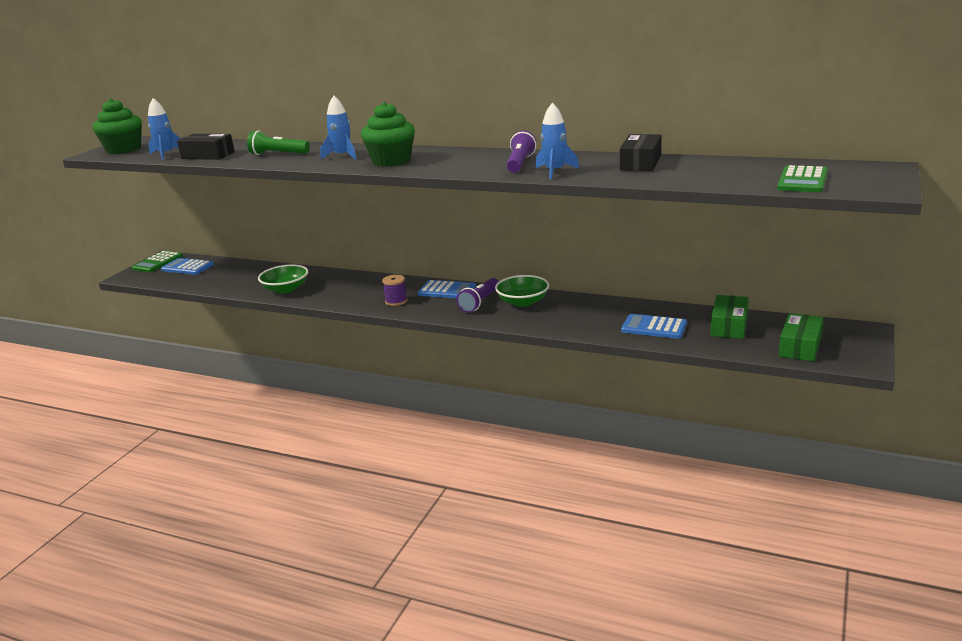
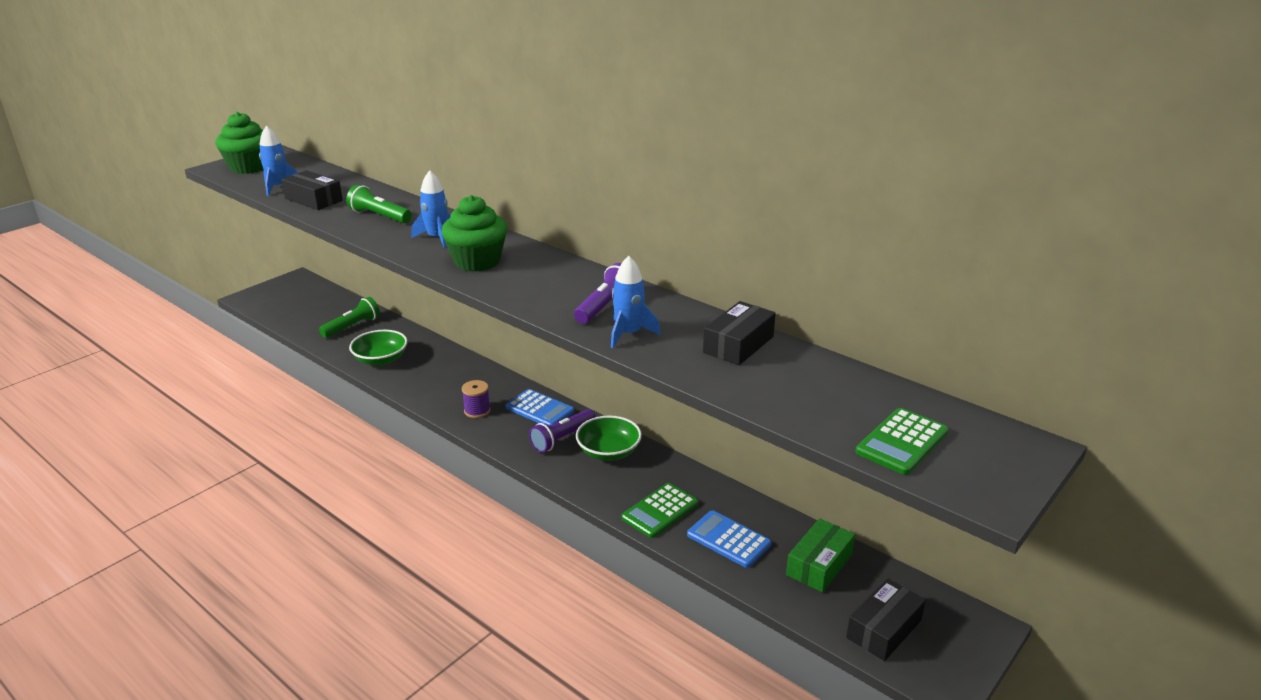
camera: 15 degrees right, 5 degrees up
green calculator [131,251,183,272] -> green calculator moved to [621,483,699,538]
blue calculator [161,258,214,275] -> none
green box [779,313,824,362] -> black box [846,578,926,661]
none -> green flashlight [319,297,380,338]

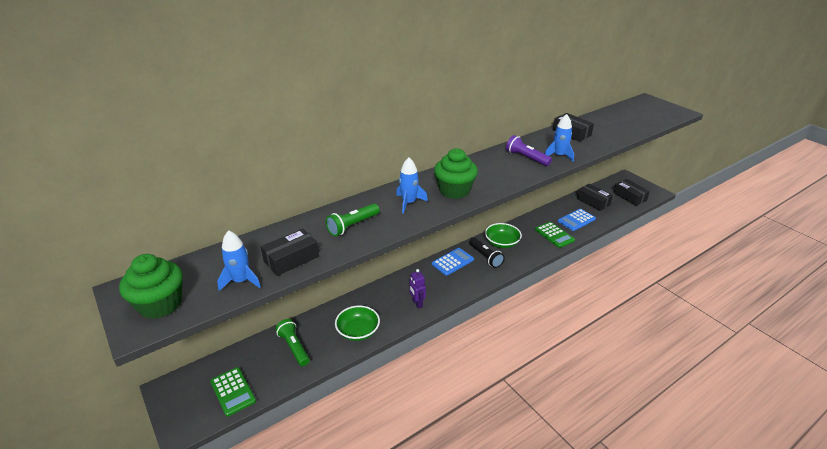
camera: 75 degrees left, 5 degrees up
purple spool [462,380,490,418] -> none
purple flashlight [529,409,596,453] -> black flashlight [469,238,505,268]
green box [786,518,855,592] -> black box [577,184,613,211]
green calculator [855,408,948,475] -> green calculator moved to [210,367,256,416]
none -> purple robot [409,269,426,309]

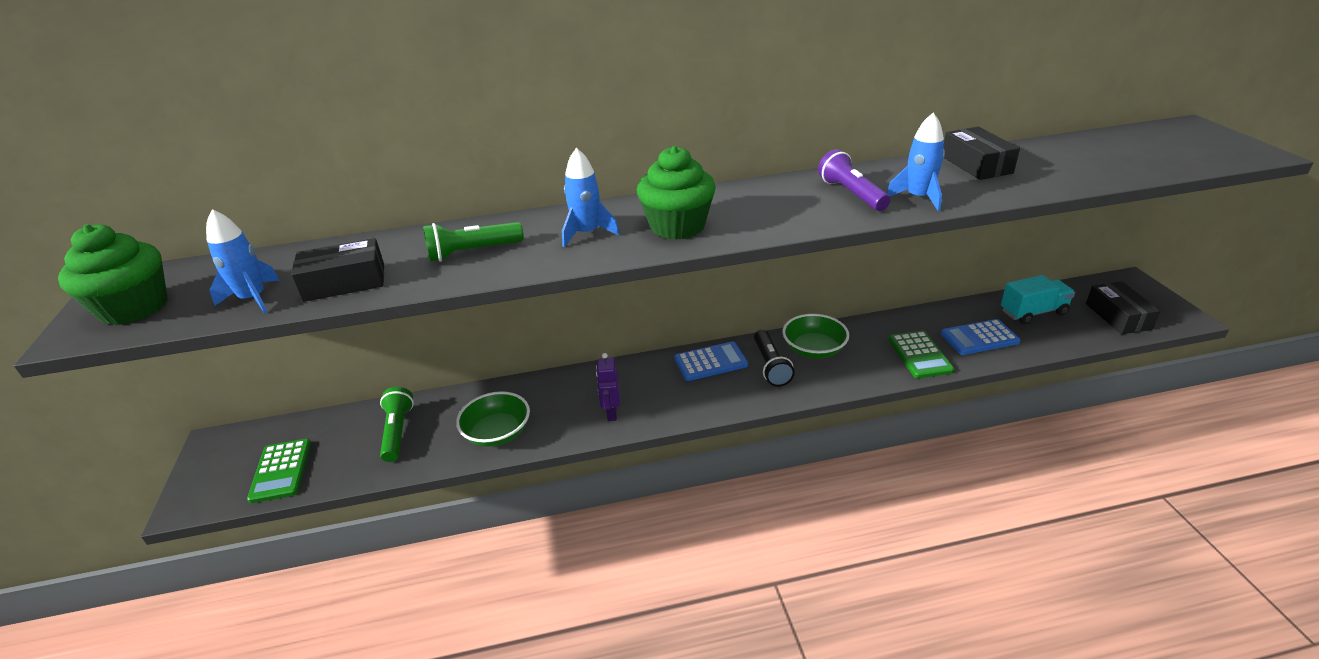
camera: 25 degrees right, 0 degrees up
black box [577,184,613,211] -> turquoise truck [1001,275,1075,324]

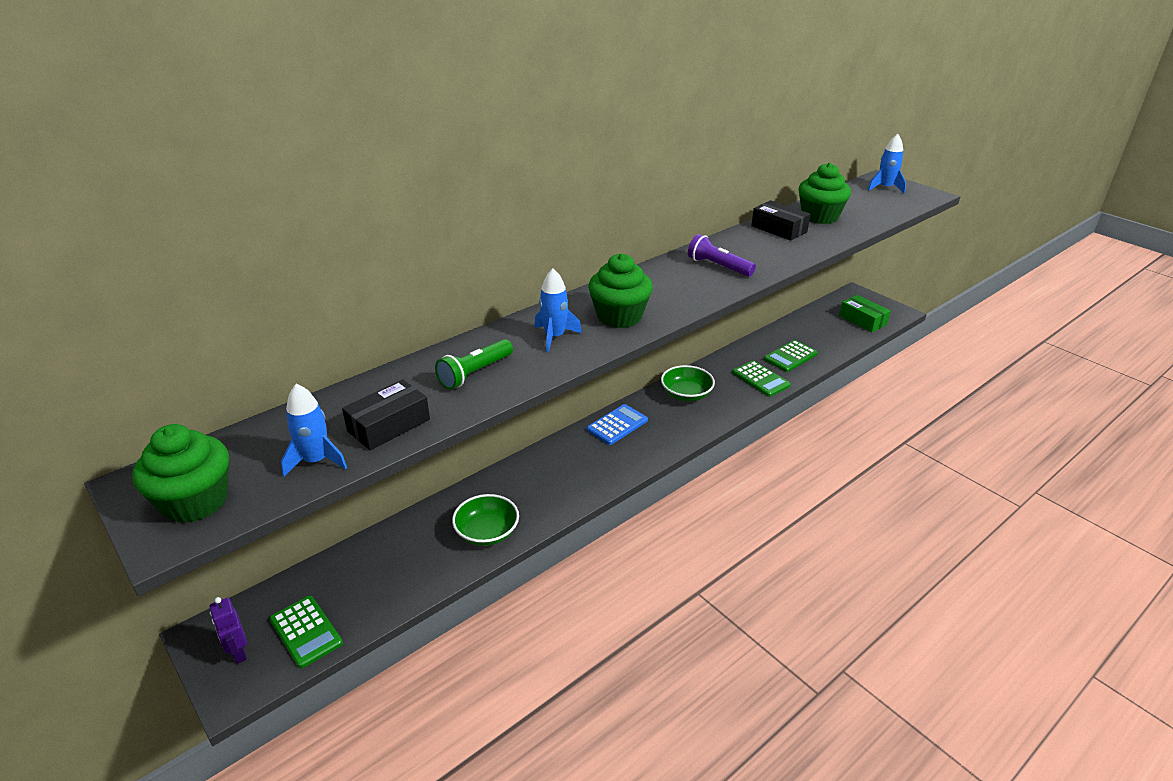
camera: 30 degrees left, 0 degrees up
green flashlight [380,387,414,462] -> none
purple robot [596,353,620,421] -> purple robot moved to [209,597,247,664]
black flashlight [754,330,795,387] -> none
blue rocket [887,113,945,211] -> blue rocket moved to [868,134,906,193]
blue calculator [941,319,1021,355] -> green calculator [764,340,818,372]
turquoise truck [1001,275,1075,324] -> none
black box [1086,281,1160,334] -> green box [839,295,891,333]
none -> green cupcake [798,163,851,224]

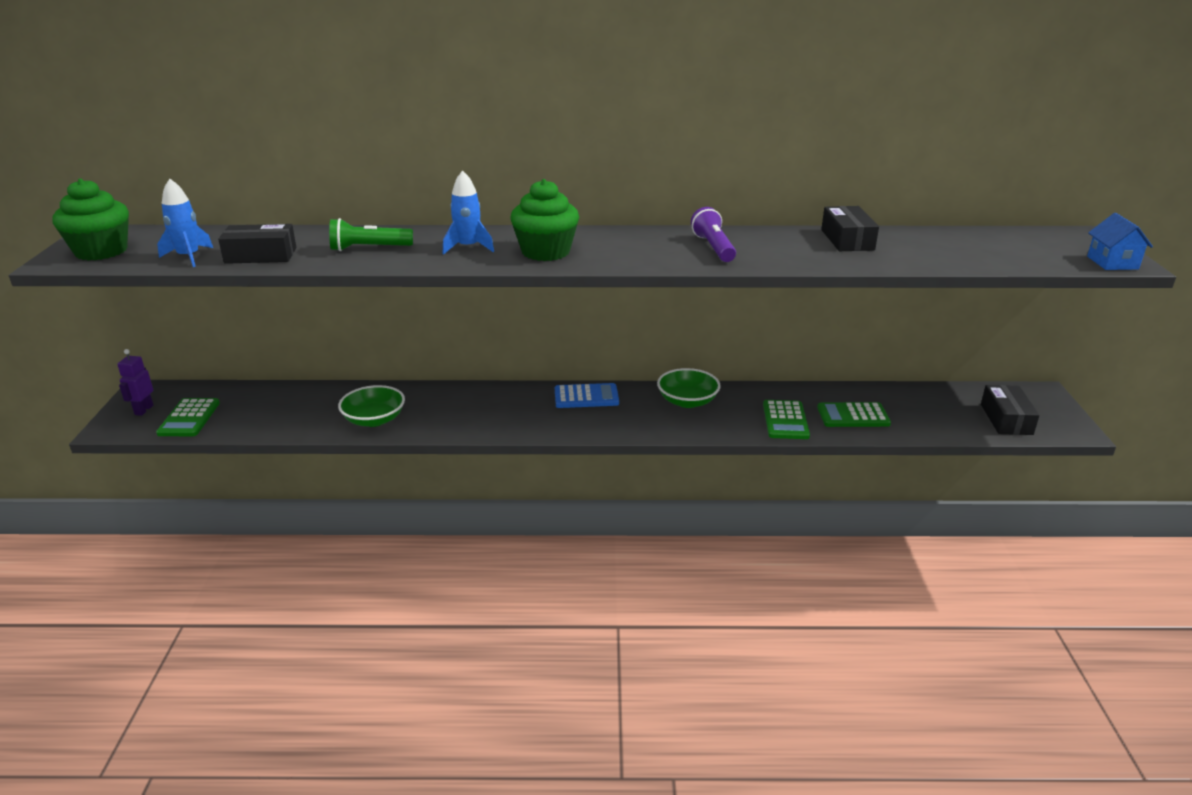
camera: 40 degrees right, 5 degrees down
green cupcake [798,163,851,224] -> none
green box [839,295,891,333] -> black box [981,385,1040,435]
blue rocket [868,134,906,193] -> none
none -> blue house [1087,213,1153,270]

